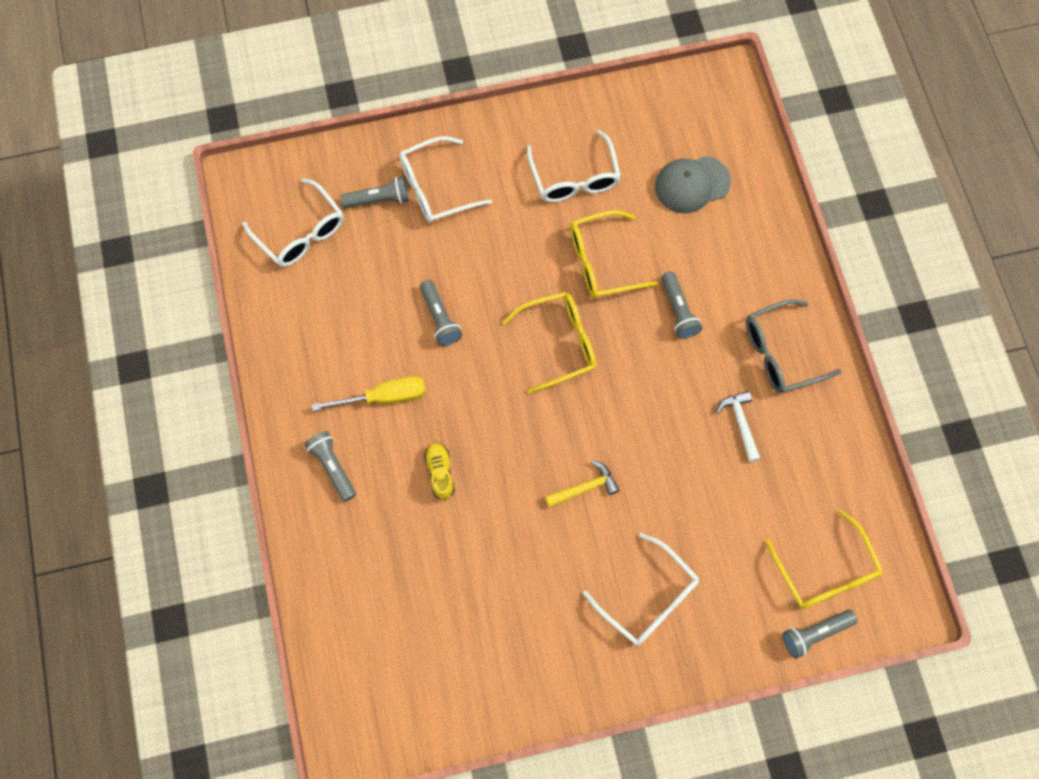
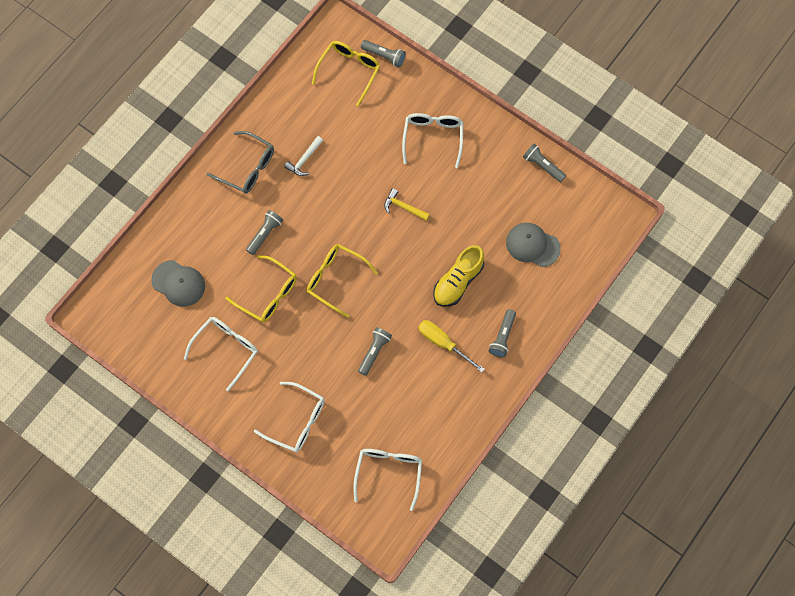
camera: 130 degrees left, 0 degrees up
grey flashlight [341,177,409,208] -> grey flashlight moved to [523,144,566,182]
yellow shoe [424,442,455,500] -> yellow shoe [433,245,484,307], size x1.72
none -> grey cap [506,223,561,267]

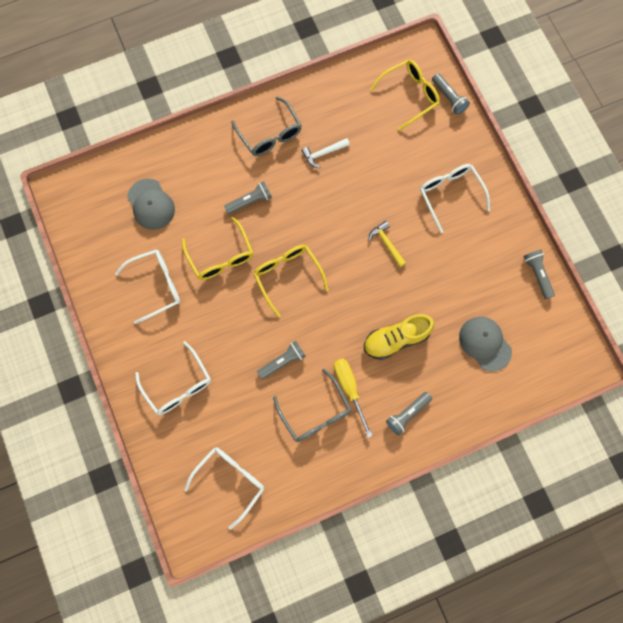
camera: 30 degrees right, 5 degrees up
white glasses [402,113,463,168] -> white glasses turned 60 degrees counterclockwise [420,164,490,233]
none -> grey glasses [273,369,351,442]

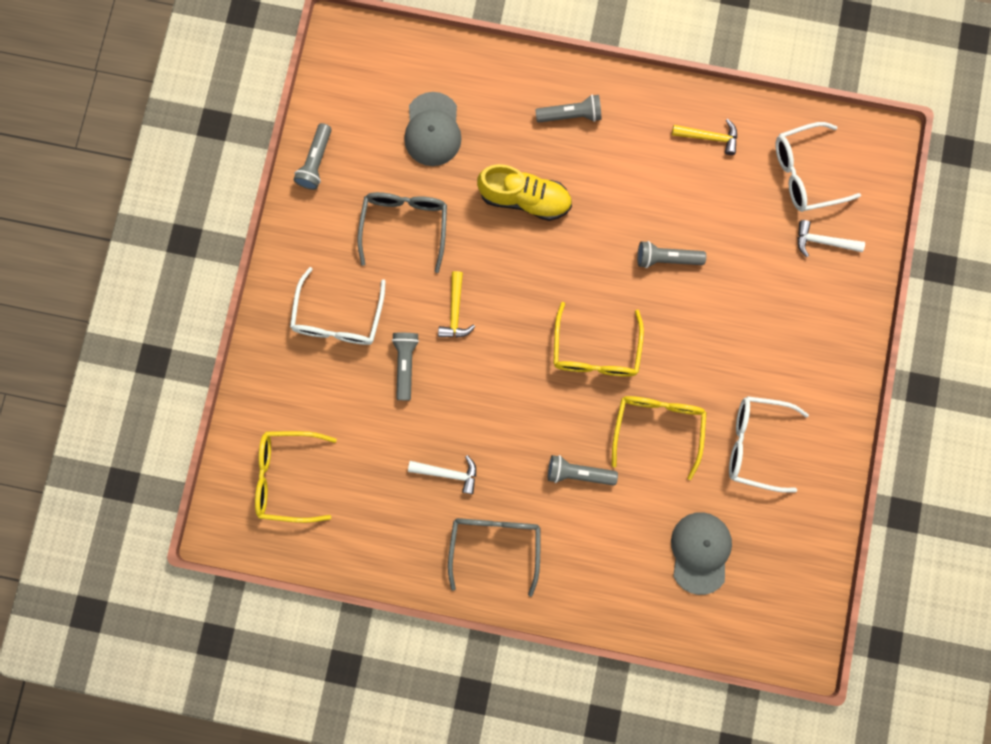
camera: 145 degrees left, 5 degrees up
white glasses [135,341,211,415] -> none
grey glasses [273,369,351,442] -> grey glasses moved to [357,192,447,273]
yellow screwdriver [334,358,373,438] -> none
grey flashlight [432,73,470,115] -> grey flashlight moved to [392,333,419,400]
none -> yellow hammer [672,119,737,155]
none -> white hammer [798,220,865,257]

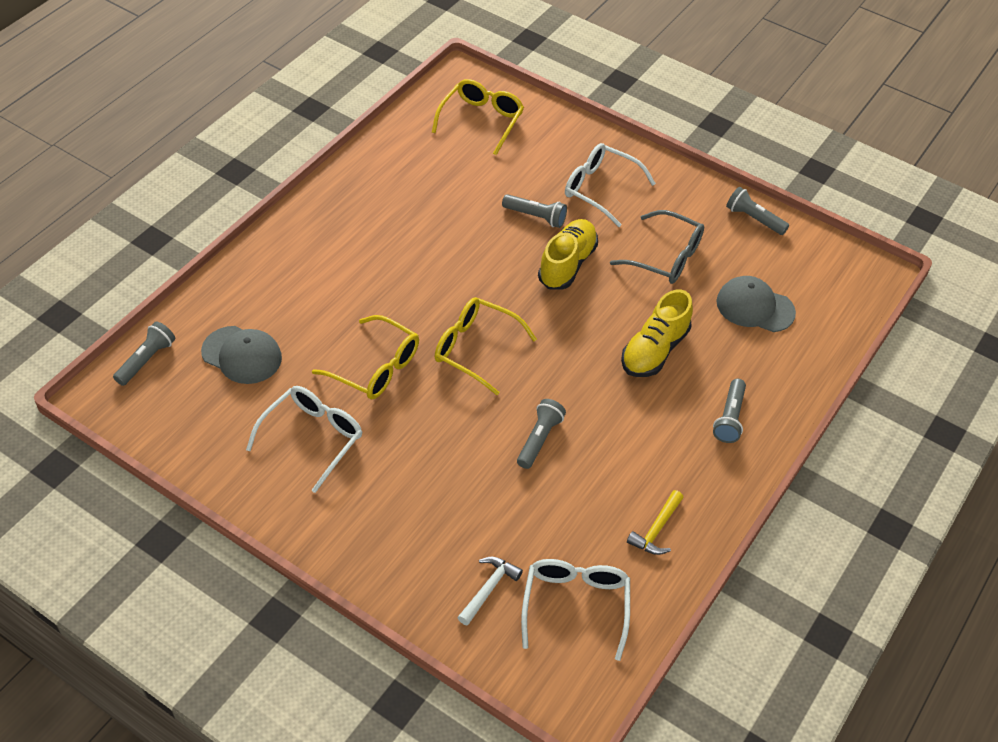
camera: 110 degrees right, 30 degrees down
white hammer [408,455,476,494] -> none
yellow hammer [438,271,475,338] -> yellow shoe [538,219,598,289]
grey glasses [448,518,541,597] -> none
grey flashlight [548,455,618,486] -> grey flashlight moved to [113,321,175,386]

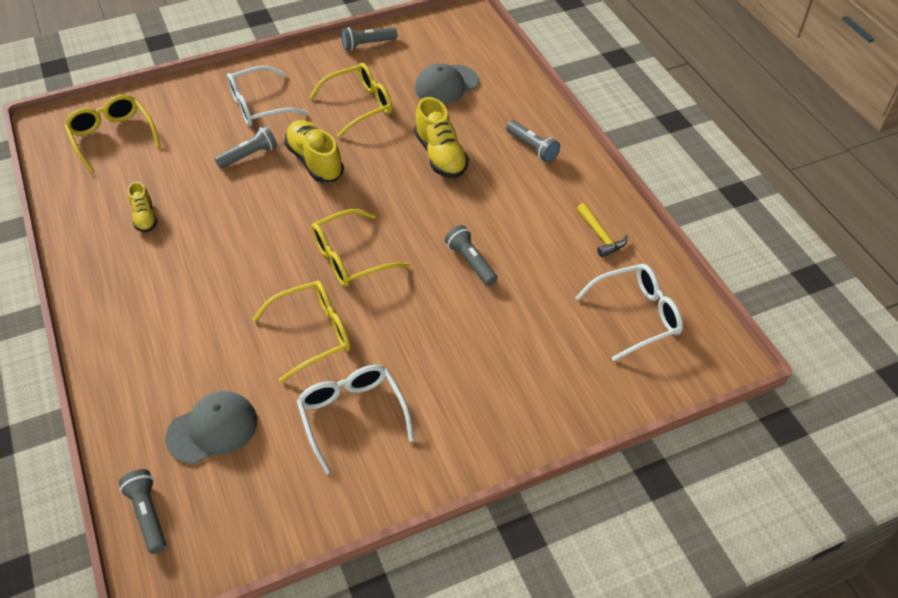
camera: 55 degrees left, 0 degrees up
white hammer [457,557,523,626] -> none
white glasses [521,559,630,661] -> white glasses turned 120 degrees clockwise [575,264,683,361]
grey glasses [610,210,704,284] -> yellow glasses [310,63,392,138]
none -> yellow shoe [128,182,158,233]

